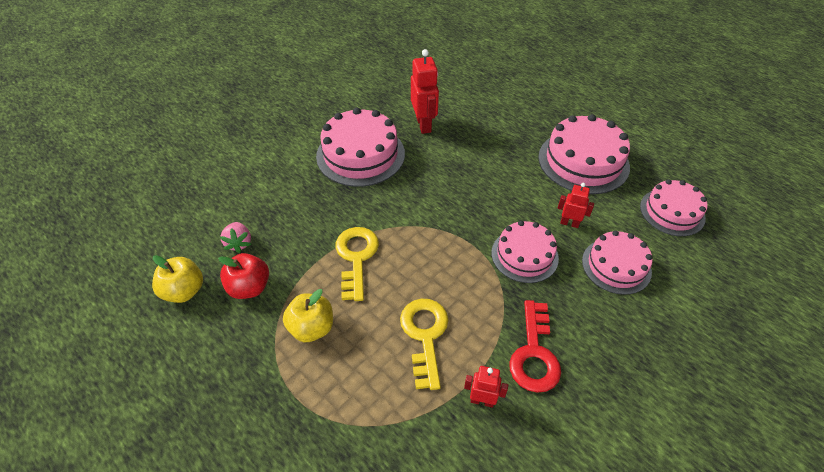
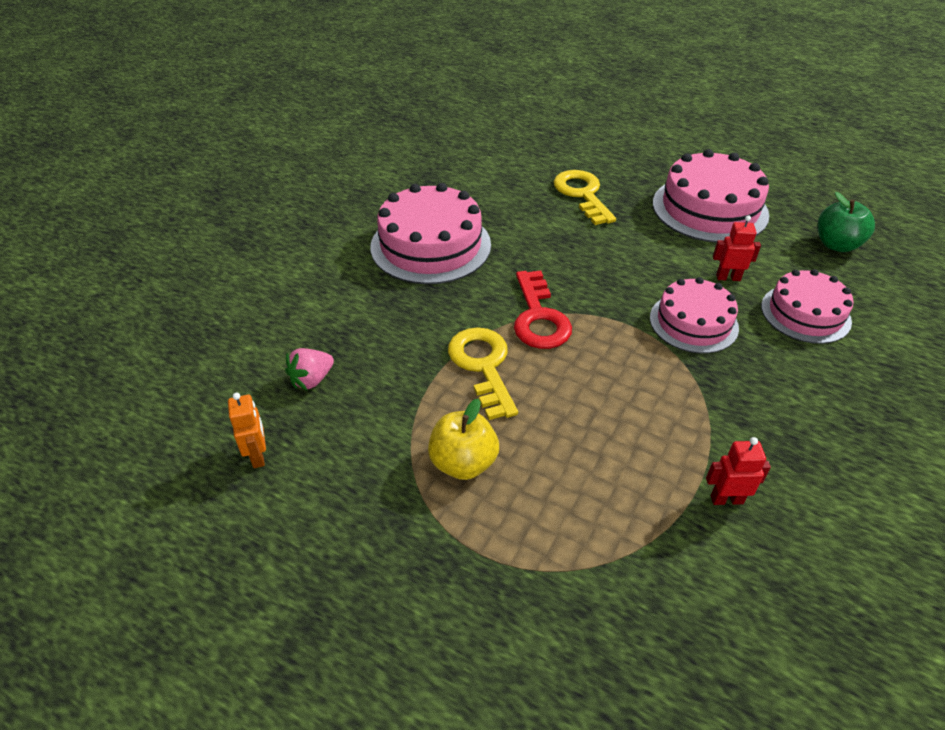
camera: 15 degrees left, 5 degrees down
yellow apple [152,255,203,303] -> orange robot [228,393,266,468]
red apple [218,253,269,299] -> none
pink strawberry [220,222,251,253] -> pink strawberry turned 75 degrees clockwise [285,348,334,391]
yellow key [400,299,449,390] -> yellow key moved to [553,170,616,225]
red robot [411,49,439,134] -> none
red key [509,300,561,393] -> red key moved to [514,270,572,349]
pink cake [640,179,708,236] -> green apple [818,192,875,252]

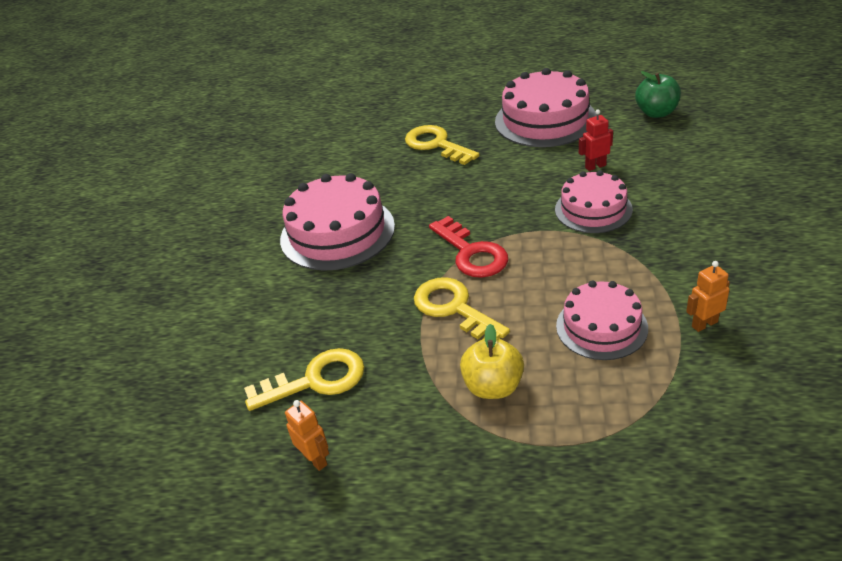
camera: 20 degrees left, 5 degrees down
pink strawberry [285,348,334,391] -> yellow key [244,348,364,411]
red robot [706,437,771,505] -> orange robot [686,261,730,332]
pink cake [761,269,853,344] -> pink cake moved to [556,281,648,360]

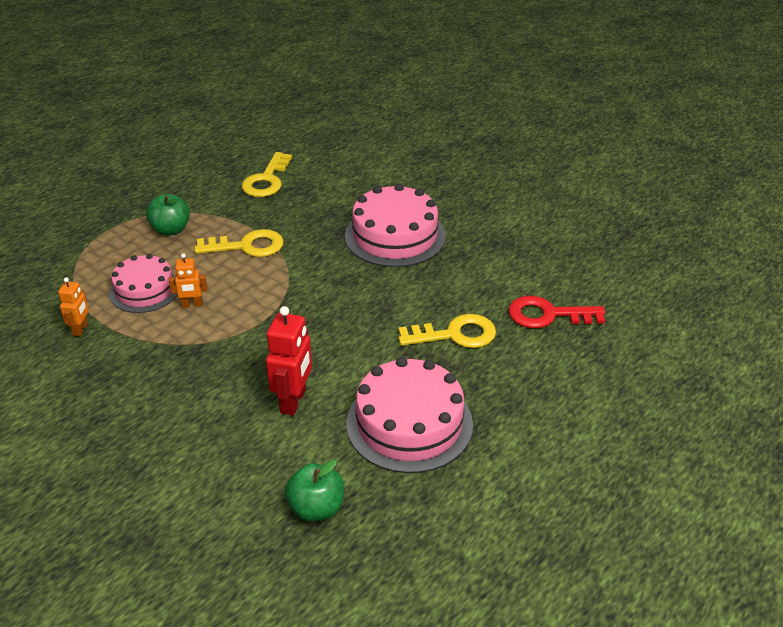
camera: 120 degrees right, 0 degrees up
orange robot [285,400,329,471] -> orange robot moved to [169,253,208,308]
red key [429,216,508,278] -> red key moved to [509,296,605,328]
yellow apple [460,324,524,399] -> green apple [146,194,190,236]
pink cake [555,170,633,233] -> none
red robot [579,109,613,171] -> red robot [266,306,312,416], size x1.72

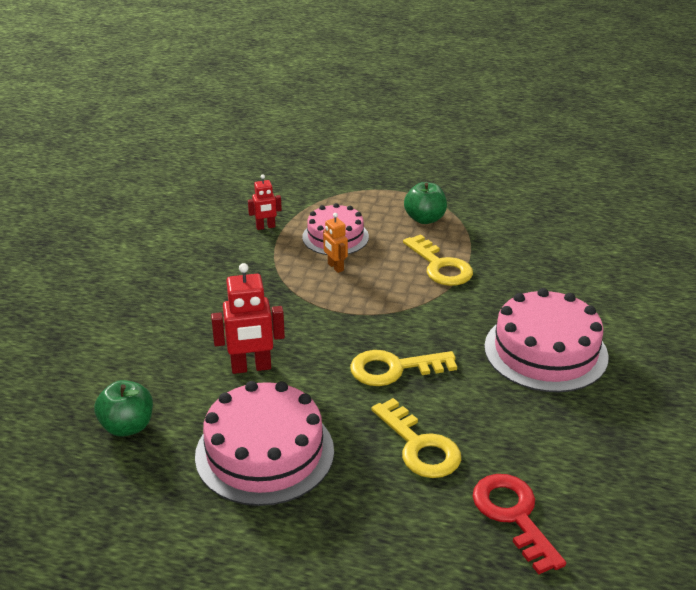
camera: 65 degrees right, 5 degrees down
orange robot [58,277,89,336] -> red robot [248,174,282,230]
yellow key [242,152,292,197] -> yellow key moved to [350,350,457,386]

